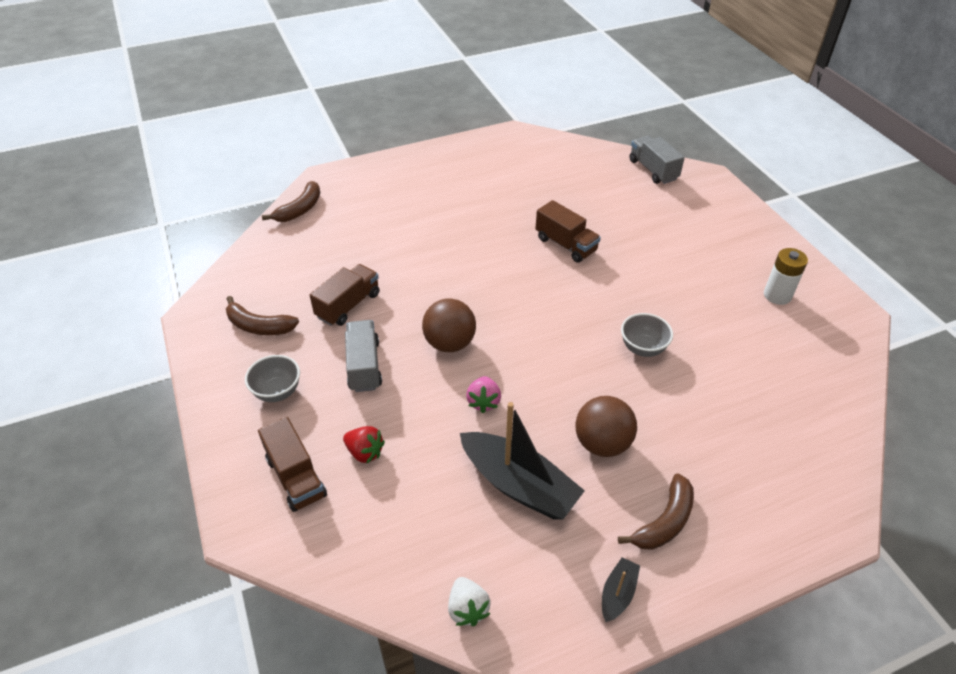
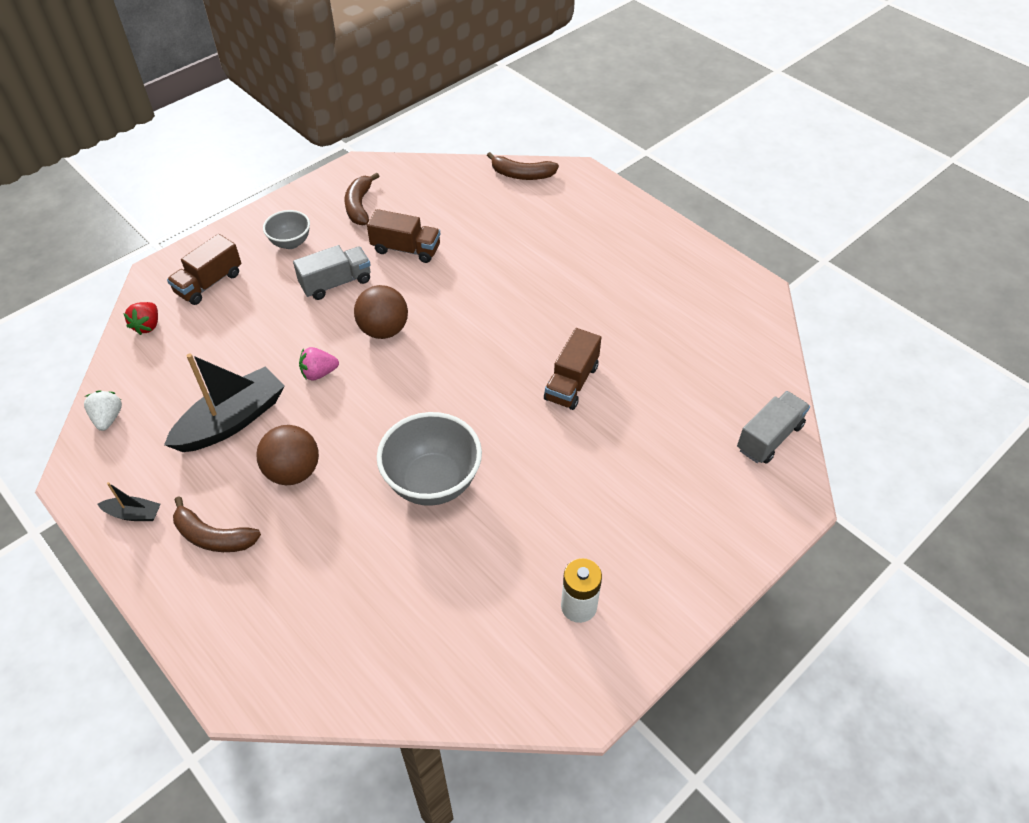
camera: 70 degrees right, 5 degrees up
red strawberry [343,426,385,463] -> red strawberry moved to [123,302,158,335]
white strawberry [448,577,491,626] -> white strawberry turned 120 degrees clockwise [84,390,122,431]
black boat [460,402,585,520] -> black boat turned 150 degrees counterclockwise [164,353,285,452]
grey bowl [621,313,673,357] -> grey bowl [377,412,482,506], size x1.77

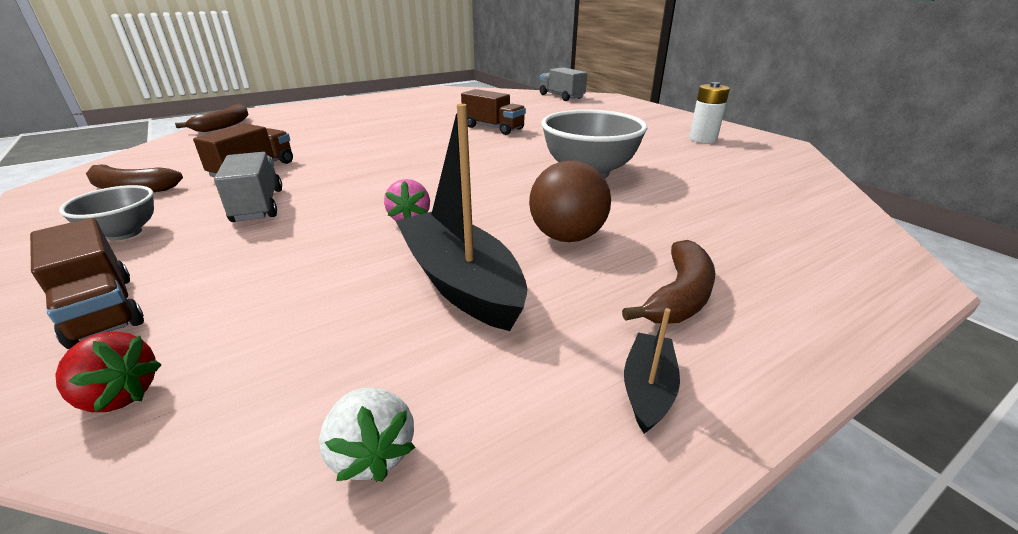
camera: 80 degrees left, 20 degrees down
white strawberry [84,390,122,431] -> white strawberry turned 120 degrees counterclockwise [319,388,415,482]
brown ball [354,285,408,339] -> none

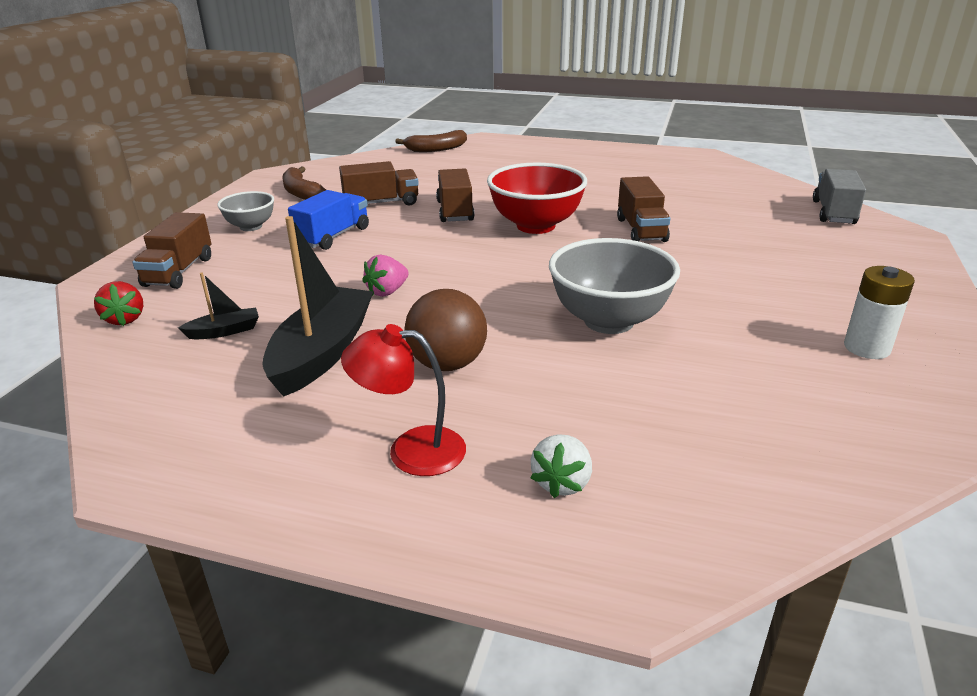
camera: 50 degrees right, 0 degrees up
grey truck [214,152,282,222] -> blue truck [288,190,369,250]
white strawberry [319,388,415,482] -> white strawberry moved to [531,434,592,498]
brown banana [622,240,716,324] -> red lamp [341,324,466,476]
black boat [624,308,680,434] -> black boat moved to [178,273,259,339]
none -> brown truck [436,168,475,222]
none -> red bowl [487,163,587,234]

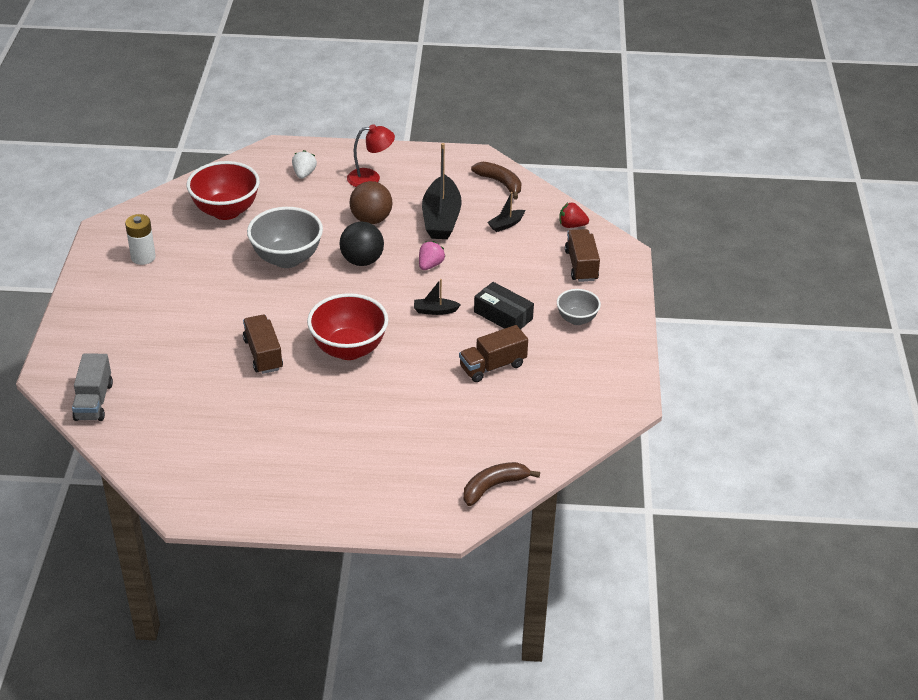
camera: 165 degrees right, 10 degrees up
red strawberry [94,281,143,326] -> red strawberry turned 45 degrees counterclockwise [559,202,589,228]
brown banana [282,167,326,200] -> brown banana moved to [471,162,522,199]
blue truck [288,190,369,250] -> black box [474,282,534,329]
brown truck [436,168,475,222] -> none
none -> red bowl [186,161,260,220]
none -> black ball [340,222,384,266]
none -> black boat [414,279,461,315]

